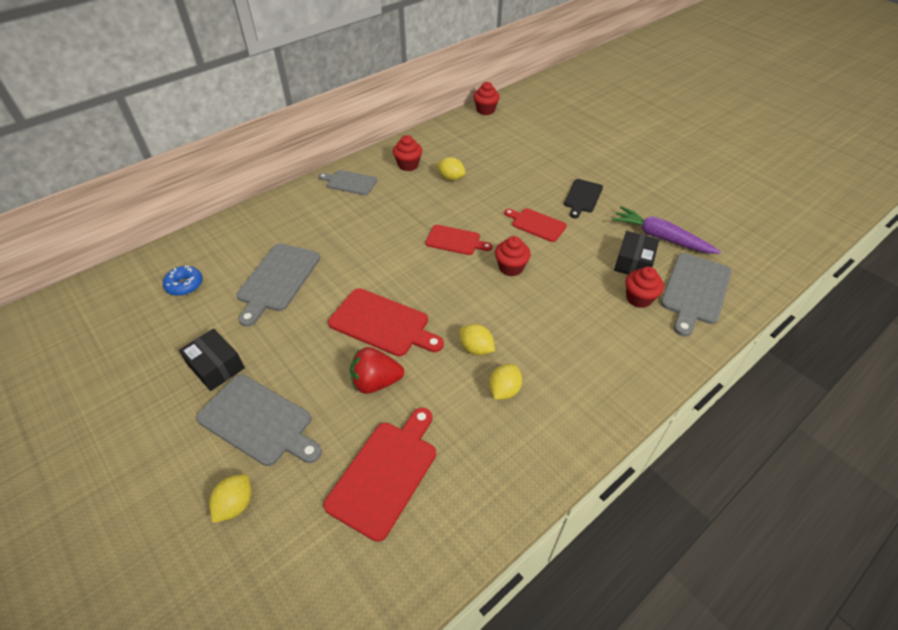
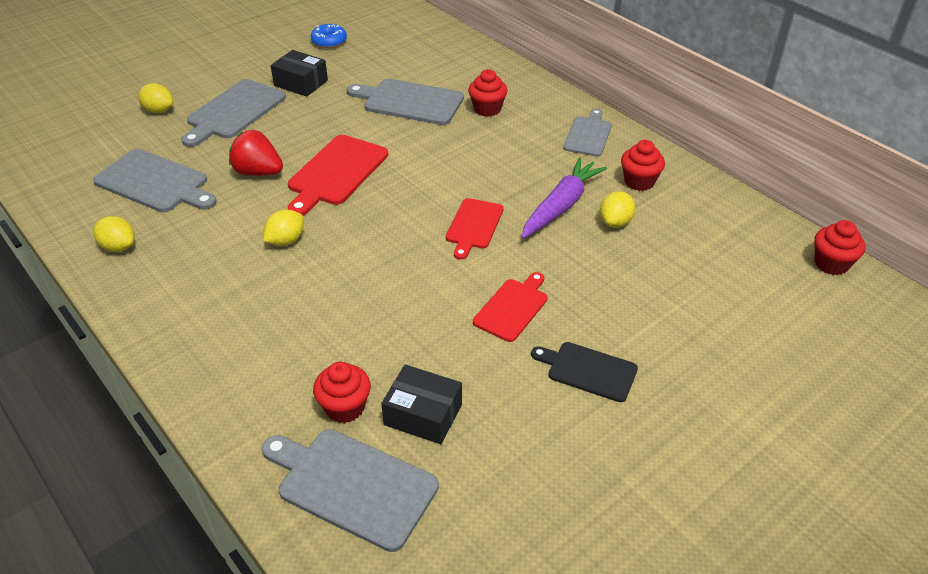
camera: 90 degrees right, 5 degrees down
blue donut [163,266,203,296] -> blue donut moved to [311,24,347,48]
black box [179,328,245,391] -> black box turned 75 degrees clockwise [271,50,328,97]
red cutting board [324,408,436,542] -> grey cutting board [93,149,217,212]
red strawberry [350,347,404,394] -> red strawberry turned 60 degrees counterclockwise [229,130,283,176]
yellow lemon [489,364,522,400] -> yellow lemon moved to [93,216,135,252]
red cupcake [495,236,531,276] -> red cupcake moved to [468,69,507,117]
purple carrot [612,206,721,254] -> purple carrot moved to [521,157,607,239]

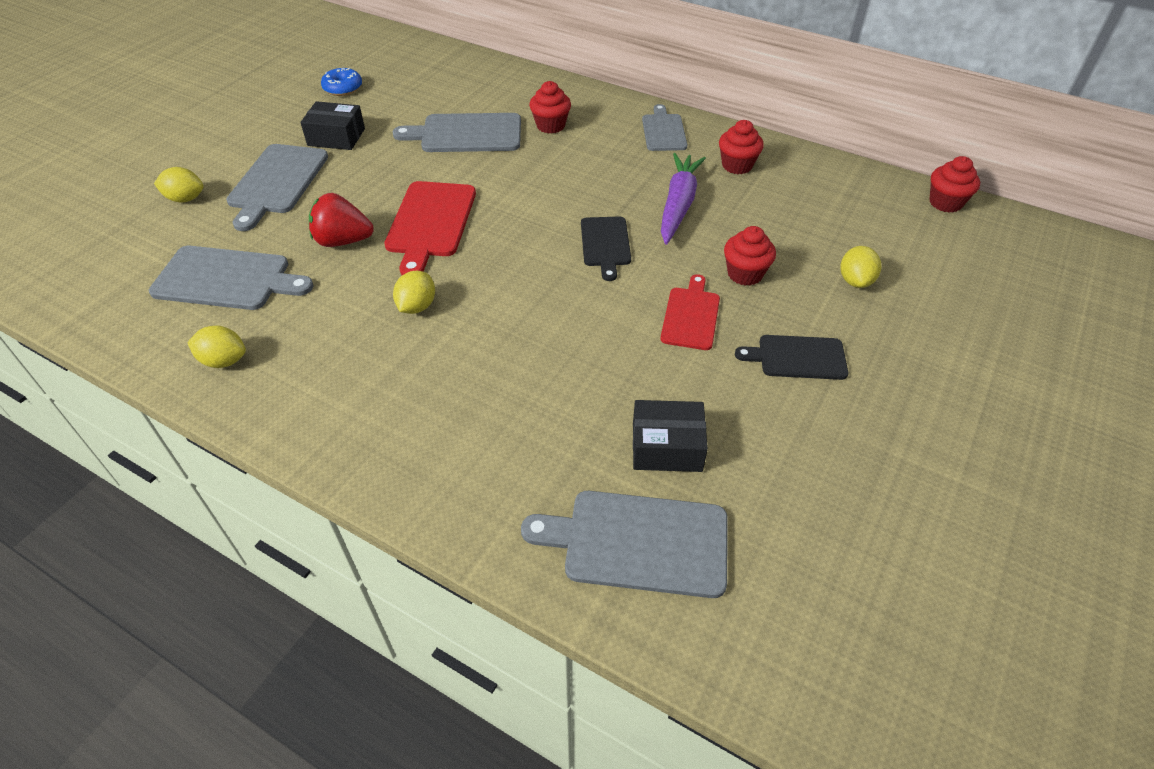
camera: 20 degrees left, 5 degrees up
red cupcake [313,362,371,423] -> red cupcake moved to [724,226,776,286]
red cutting board [446,198,504,260] -> black cutting board [581,216,631,281]
yellow lemon [600,191,635,228] -> yellow lemon moved to [840,246,881,288]

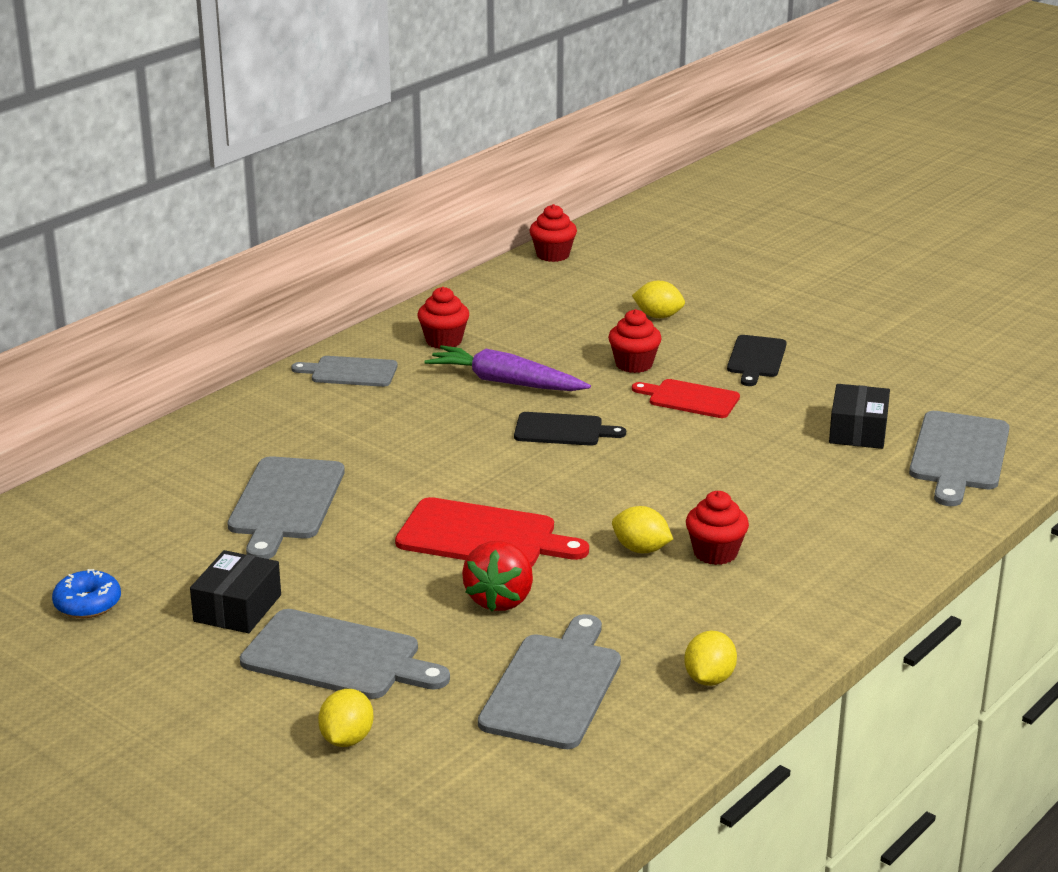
camera: 80 degrees left, 20 degrees down
red cupcake [529,81,571,134] -> red cupcake moved to [686,491,749,565]

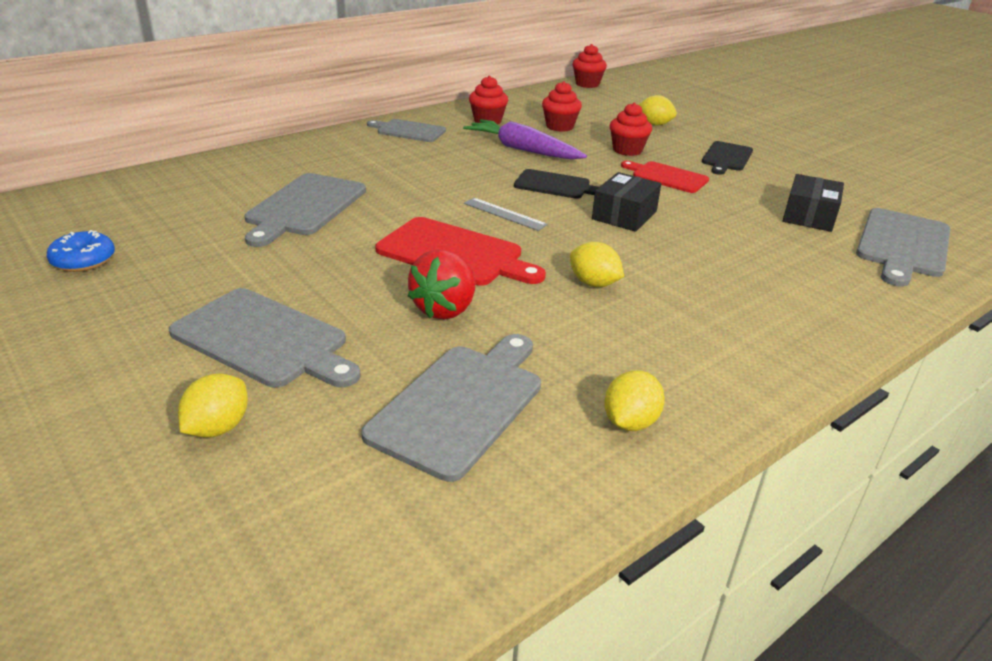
camera: 10 degrees right, 5 degrees up
black box [190,550,281,633] -> black box moved to [592,172,661,232]
red cupcake [686,491,749,565] -> red cupcake moved to [542,81,582,132]
none -> grey ruler [464,198,548,231]

